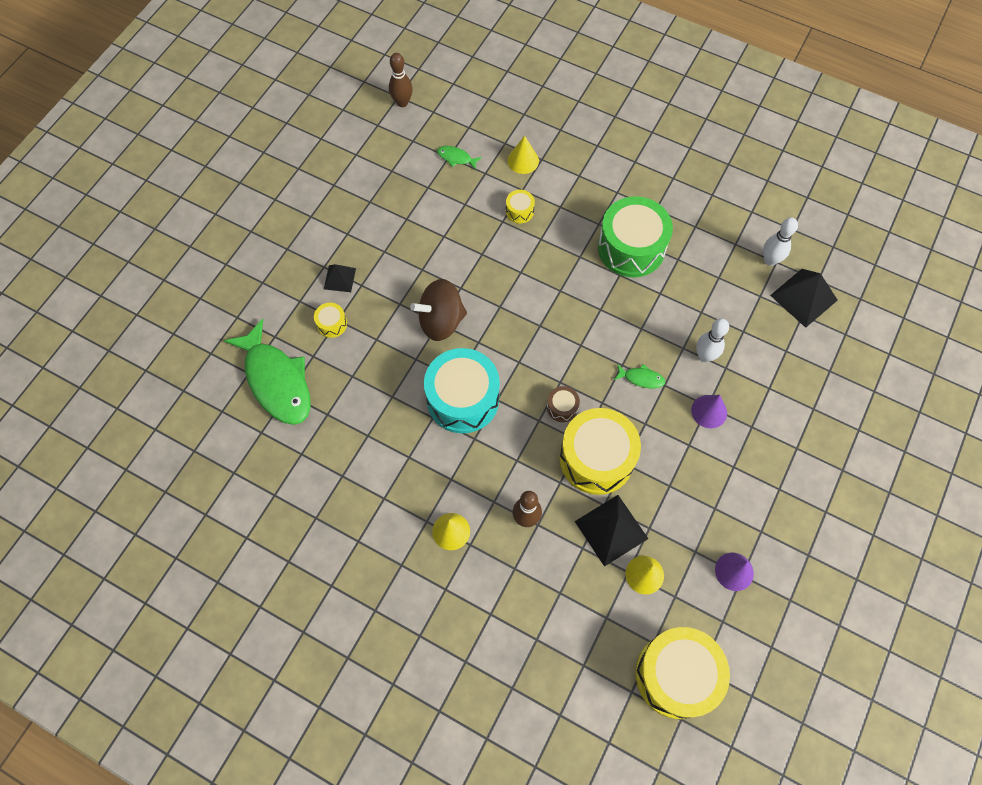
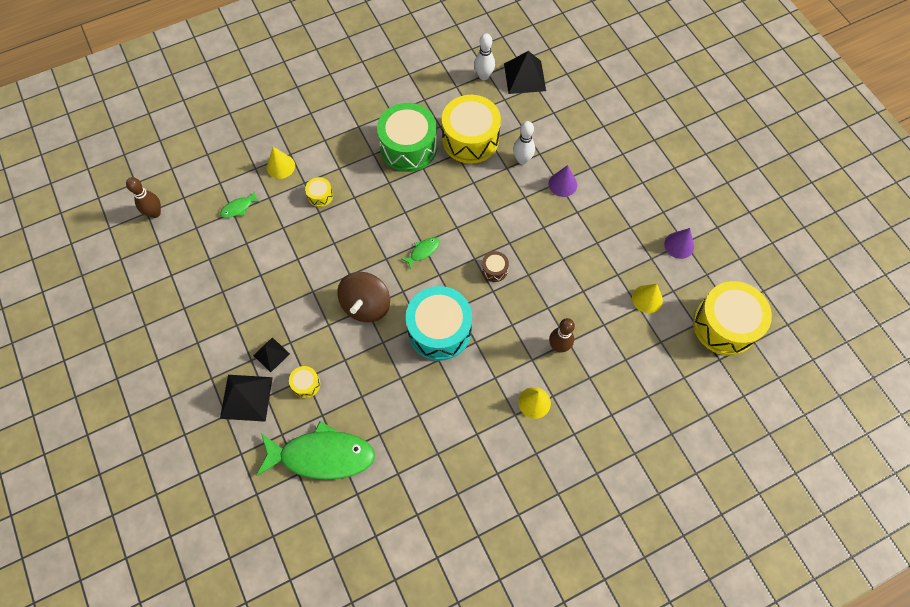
camera: 55 degrees left, 0 degrees up
yellow drum [559,408,641,495] -> yellow drum moved to [442,95,501,164]
black pyramid [575,495,648,567] -> black pyramid moved to [220,375,273,422]
green fish [614,363,665,388] -> green fish moved to [402,237,440,269]

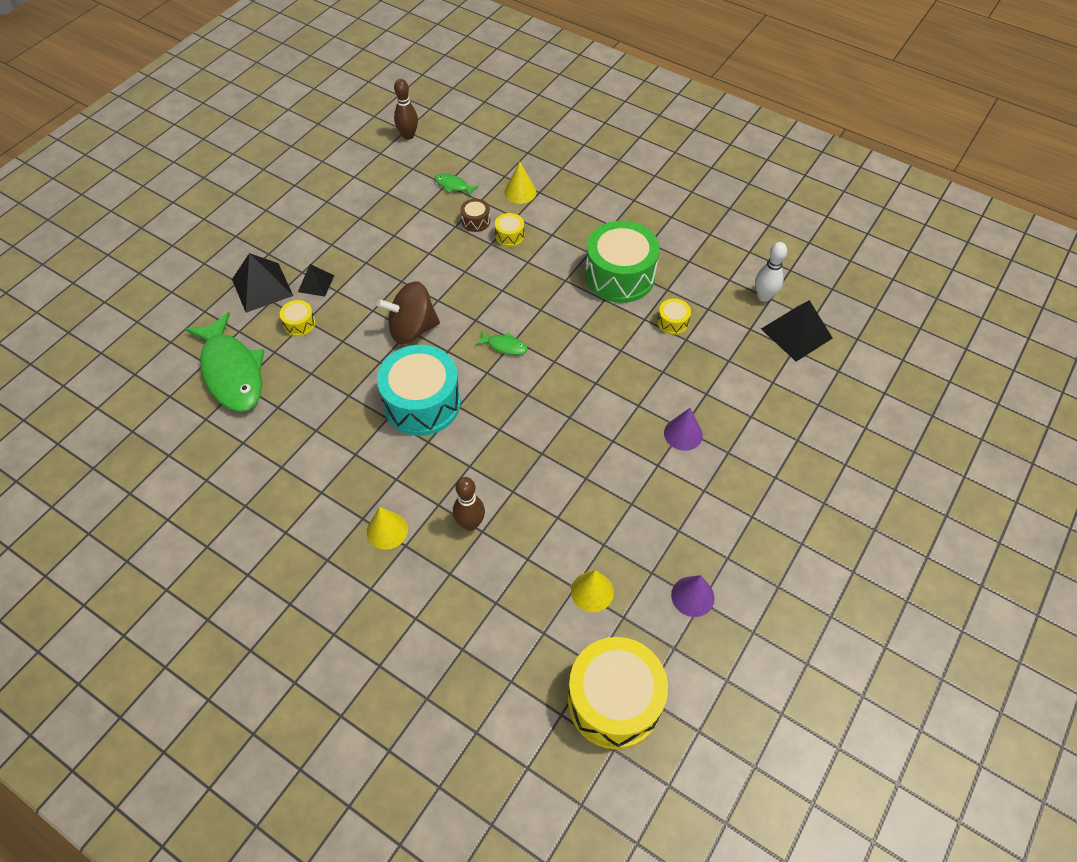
camera: 60 degrees right, 10 degrees down
yellow drum [442,95,501,164] -> yellow drum [657,299,691,335], size x0.43
brown drum [481,251,509,282] -> brown drum moved to [461,199,490,232]
white bowling pin [513,121,535,164] -> none

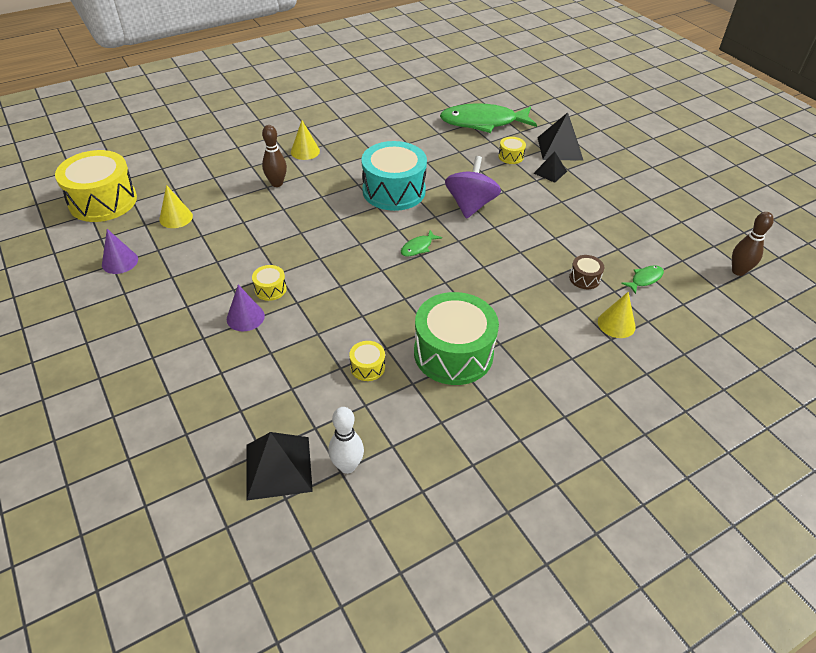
camera: 115 degrees right, 10 degrees down
brown spinning top [377,281,440,344] -> purple spinning top [445,156,501,219]
yellow drum [495,213,524,247] -> yellow drum moved to [252,265,287,301]

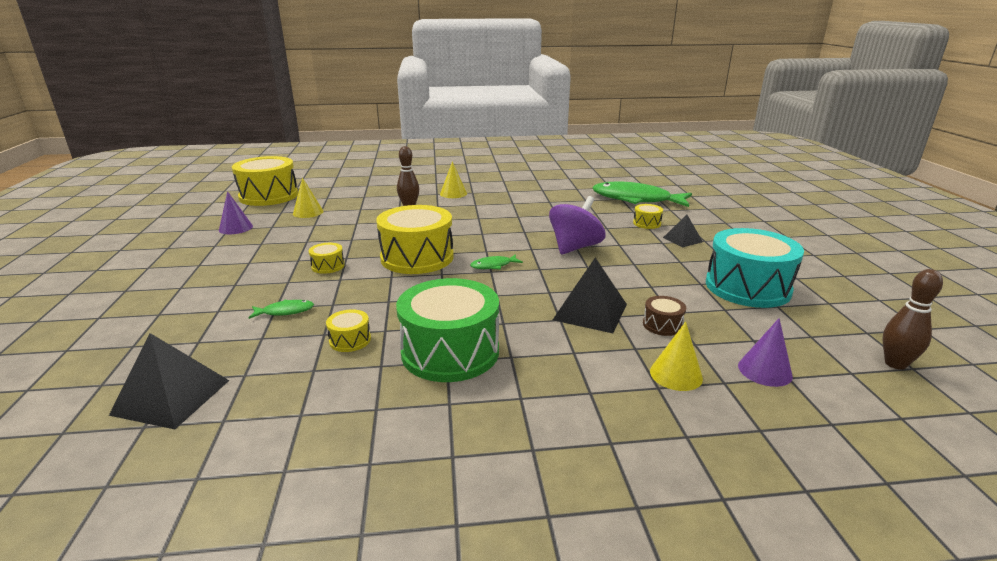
camera: 25 degrees right, 20 degrees down
purple cone [227,285,265,331] -> purple cone moved to [738,318,793,387]
white bowling pin [328,407,364,474] -> none
turquoise drum [361,141,427,211] -> turquoise drum moved to [706,228,804,308]
black pyramid [537,112,584,161] -> black pyramid moved to [553,258,627,333]
green fish [621,265,664,294] -> green fish moved to [249,300,314,319]
none -> yellow drum [376,205,454,274]

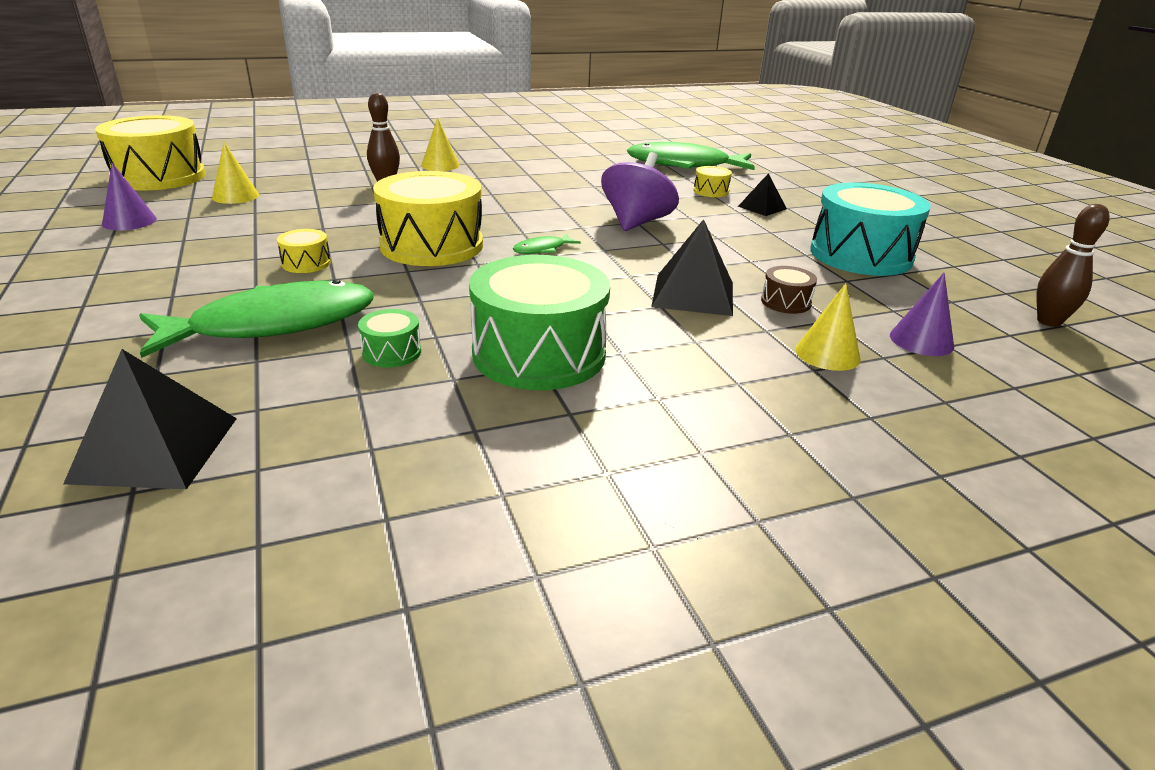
camera: 15 degrees left, 5 degrees up
green fish [249,300,314,319] -> green fish [139,279,374,358], size x2.43
yellow drum [326,309,371,352] -> green drum [358,309,421,368]

